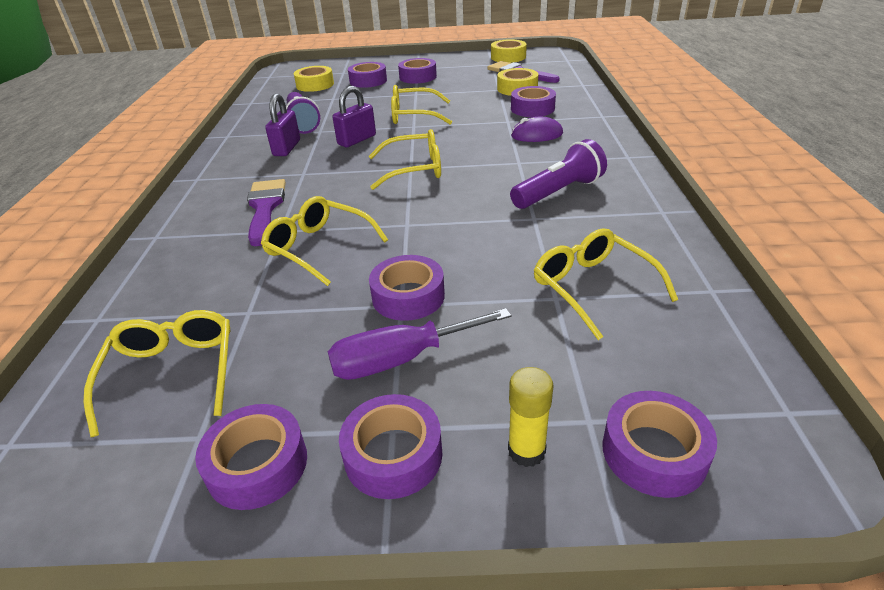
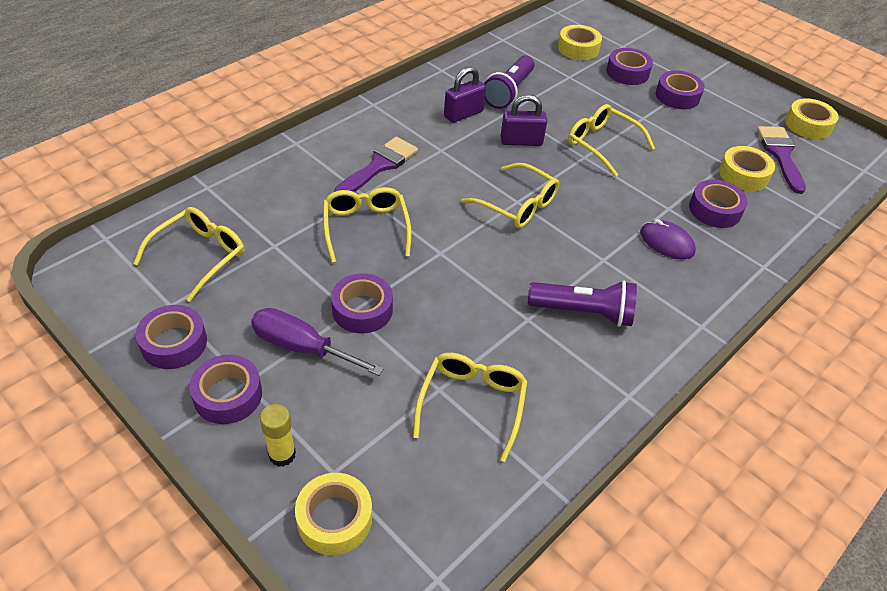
camera: 40 degrees right, 10 degrees up
purple tape [602,391,717,498] -> yellow tape [295,473,372,555]

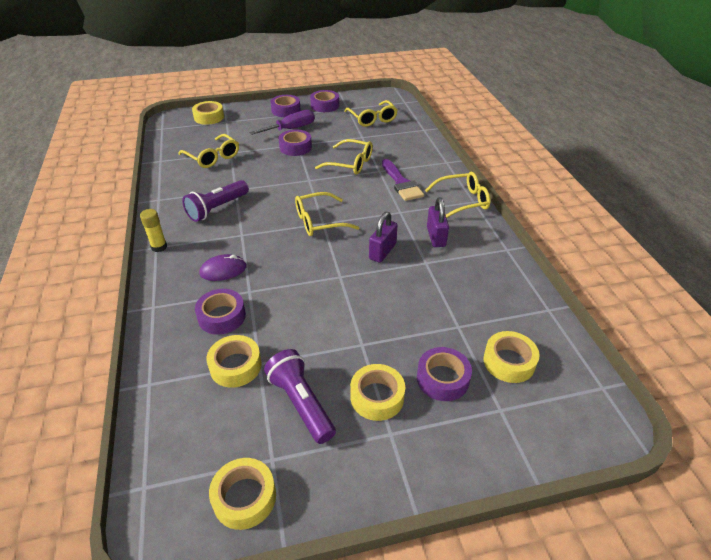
camera: 125 degrees right, 5 degrees down
yellow glue stick [260,404,296,467] -> yellow glue stick moved to [140,209,167,252]
purple flashlight [484,55,534,109] -> purple flashlight moved to [264,349,336,444]
yellow glasses [568,104,655,177] -> yellow glasses moved to [425,172,490,218]
purple tape [656,70,705,109] -> yellow tape [350,364,405,421]
purple brush [757,126,806,194] -> none

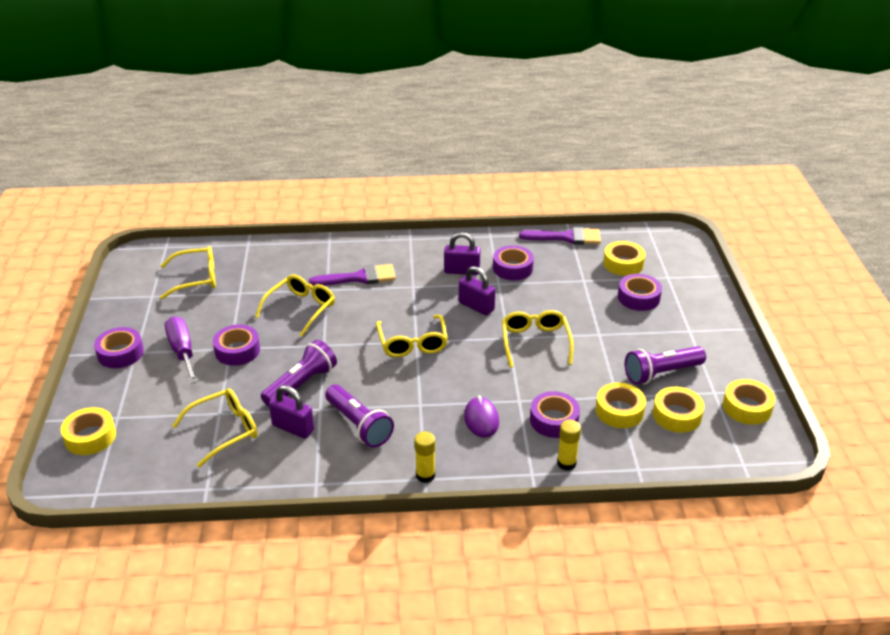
camera: 80 degrees left, 5 degrees down
purple tape [310,90,339,112] -> purple tape moved to [493,245,534,280]
yellow tape [350,364,405,421] -> yellow tape moved to [653,387,704,433]
yellow glasses [425,172,490,218] -> yellow glasses moved to [502,310,574,368]
none -> purple flashlight [261,340,337,407]
none -> purple padlock [269,385,314,439]
none -> purple brush [519,227,601,245]
none -> yellow glue stick [557,420,581,471]

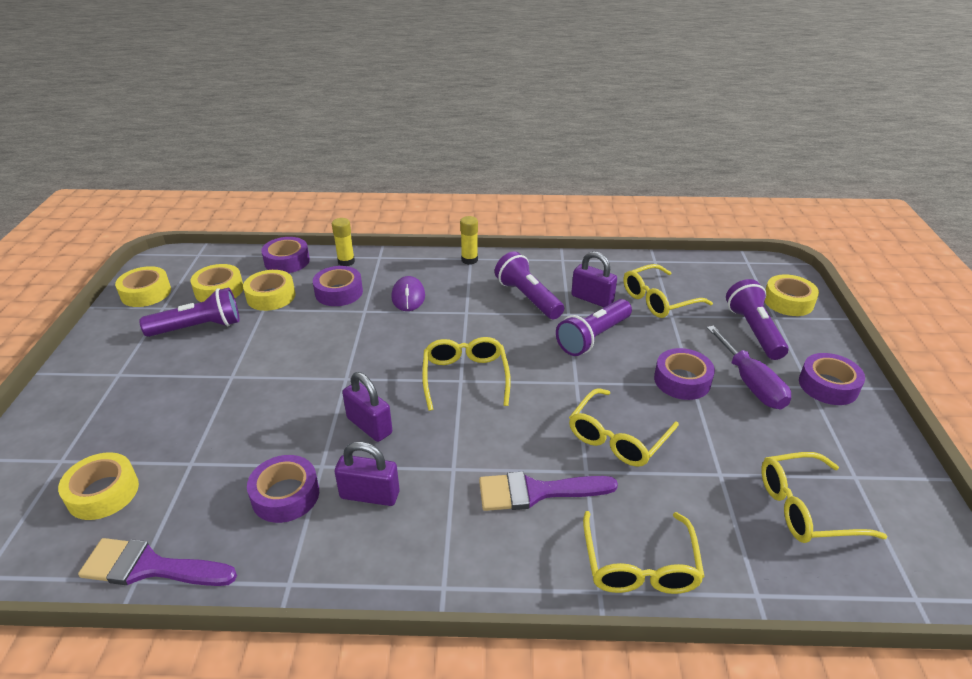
camera: 175 degrees left, 0 degrees up
yellow glasses [502,310,574,368] -> yellow glasses moved to [583,511,705,594]
purple tape [618,274,662,311] -> purple tape moved to [261,237,310,273]
none -> purple flashlight [726,279,789,360]

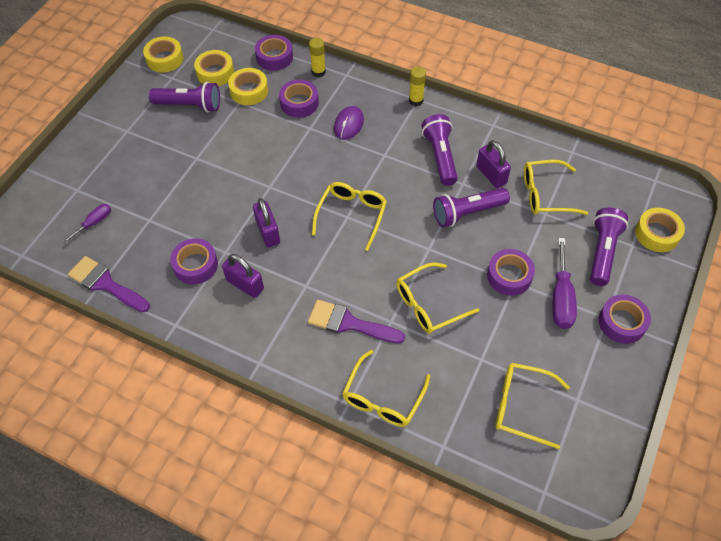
camera: 25 degrees right, 20 degrees up
yellow tape [58,452,139,520] -> purple screwdriver [63,204,111,243]

